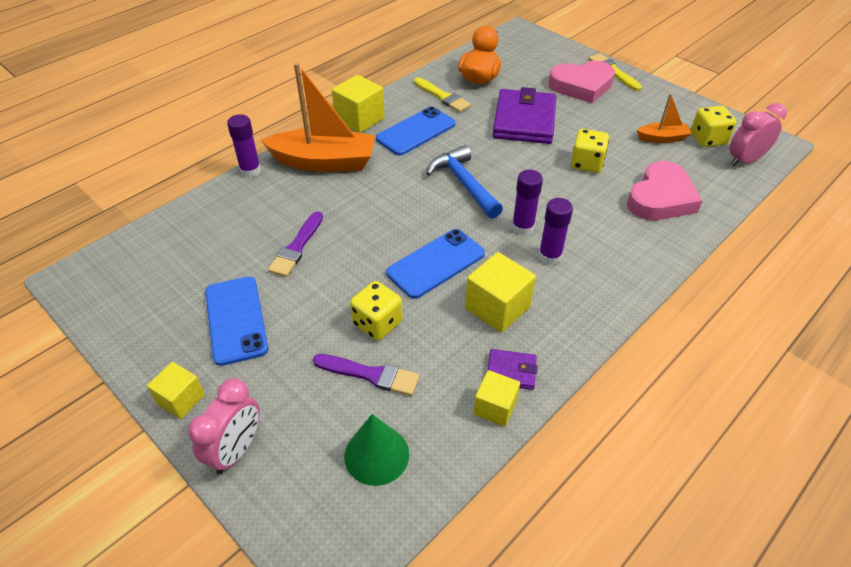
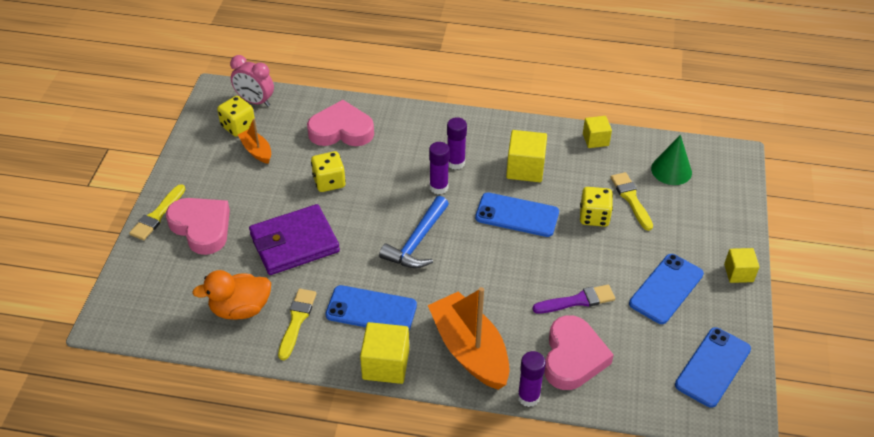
camera: 125 degrees left, 0 degrees up
pink clock [188,378,260,474] -> none
purple brush [313,354,420,396] -> yellow brush [611,172,653,231]
purple wallet [488,349,538,390] -> none
none -> pink heart [544,315,614,390]
none -> blue phone [675,327,751,408]

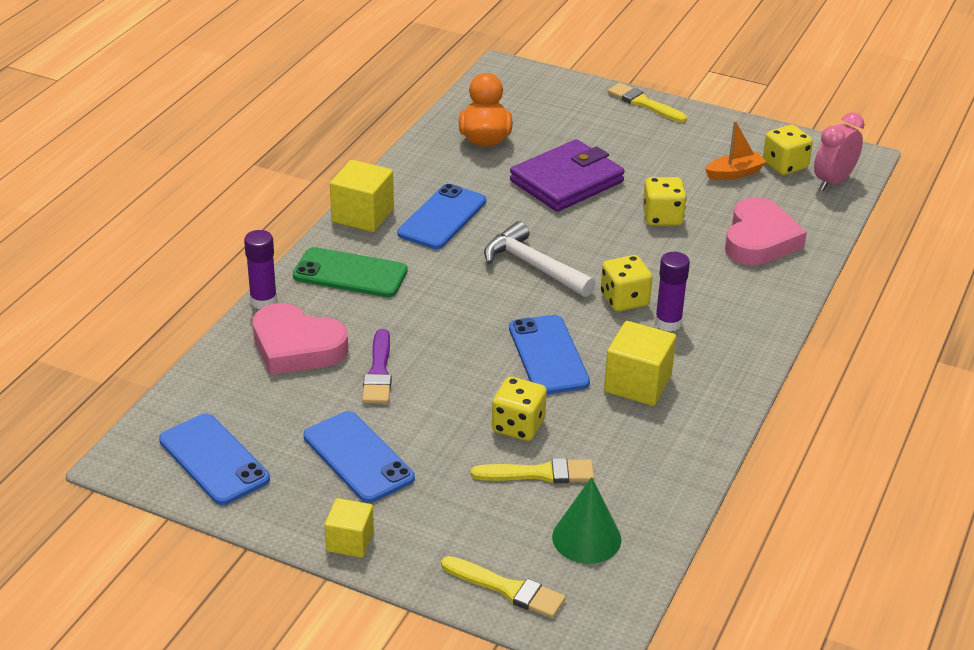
camera: 105 degrees right, 10 degrees down
pink heart [166,198,230,255] -> none
purple wallet [249,204,340,275] -> purple wallet turned 60 degrees clockwise [510,139,625,212]
yellow brush [278,289,317,360] -> yellow brush moved to [441,556,566,618]
blue hammer [379,196,449,268] -> white hammer [484,221,596,297]
orange boat [428,287,510,390] -> green phone [293,247,408,297]
purple glue stick [429,142,450,194] -> yellow dice [601,255,652,311]
blue phone [475,192,559,237] -> blue phone turned 45 degrees counterclockwise [509,315,590,394]
yellow cube [583,116,612,148] -> none

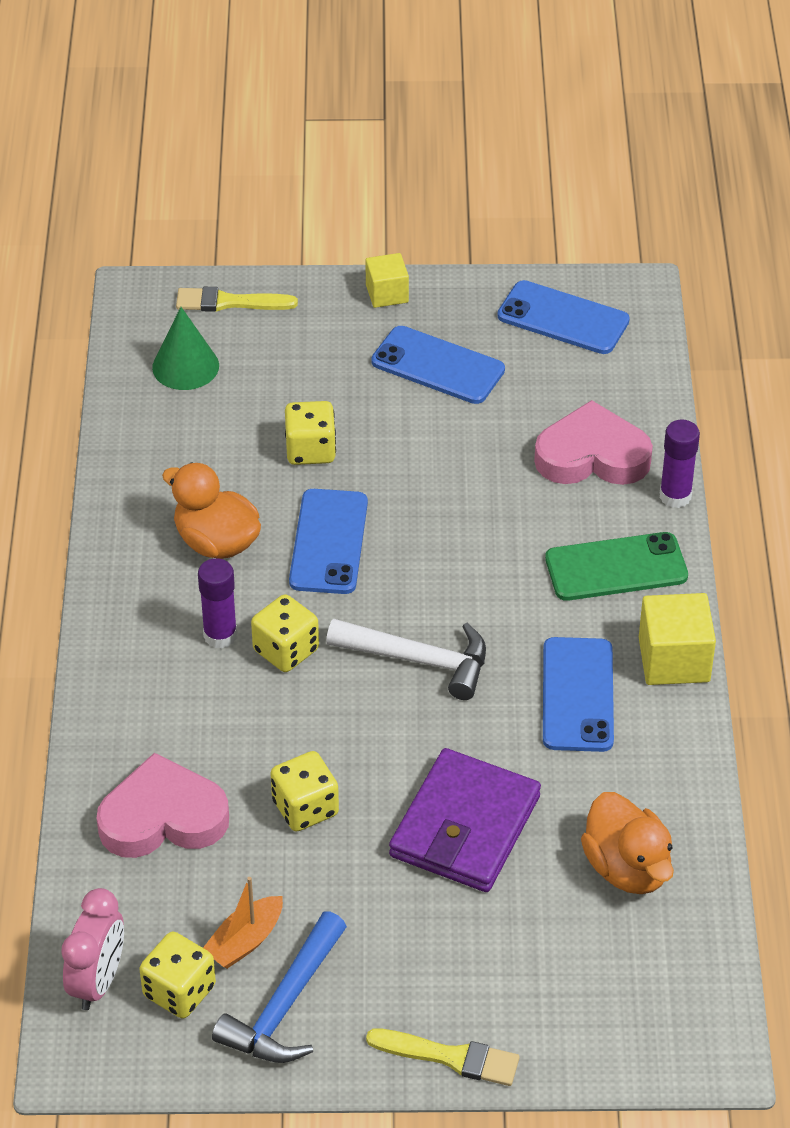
camera: 155 degrees right, 10 degrees up
purple brush [362,329,392,404] -> none
yellow brush [471,458,594,483] -> none
blue phone [509,315,590,394] -> blue phone turned 45 degrees clockwise [289,489,368,594]
yellow cube [604,321,676,406] -> orange duck [162,462,261,559]
pink heart [725,197,807,265] -> pink heart turned 90 degrees clockwise [96,753,229,858]
none -> blue hammer [212,911,347,1063]

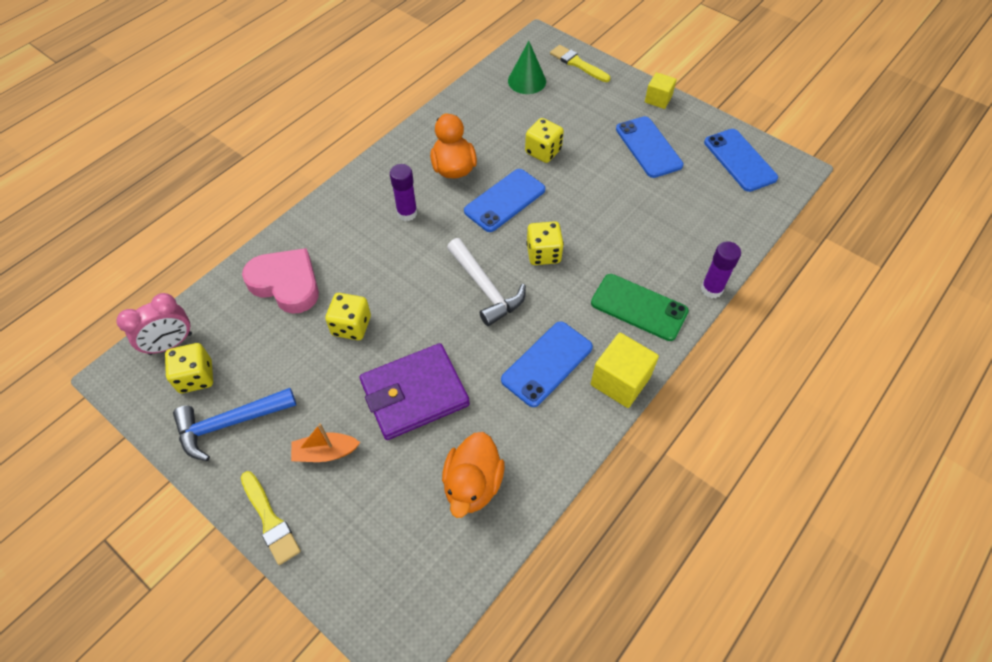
camera: 40 degrees right, 10 degrees up
orange boat [203,877,283,969] -> orange boat moved to [291,423,360,462]
yellow dice [251,594,319,672] -> yellow dice moved to [526,221,564,265]
pink heart [534,400,653,485] -> none

